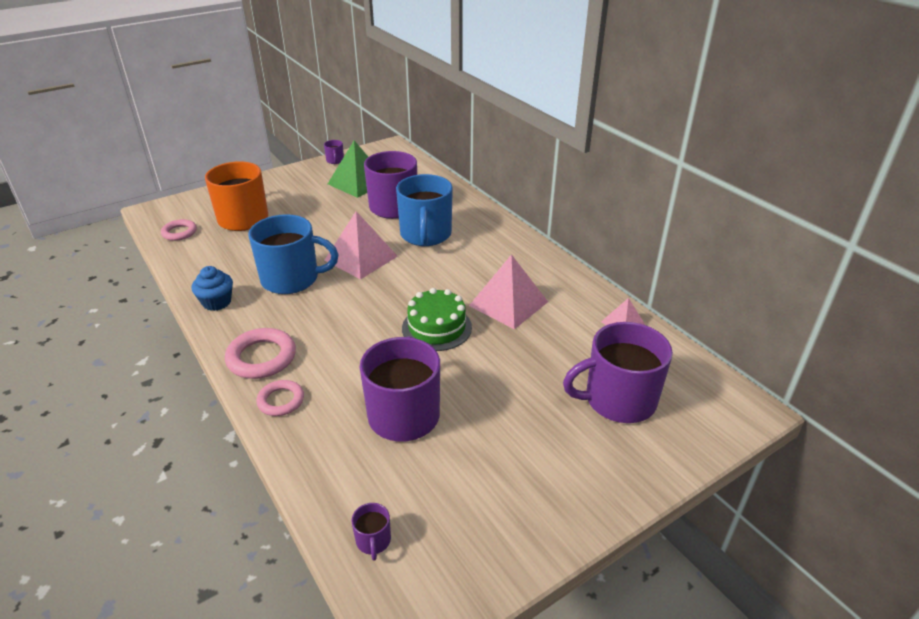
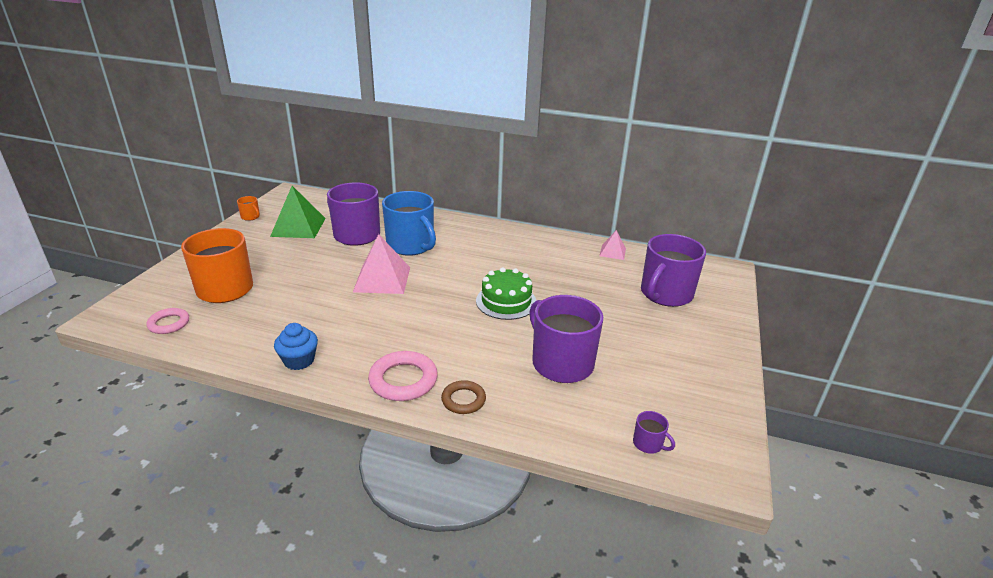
camera: 40 degrees left, 5 degrees down
blue mug [248,214,339,294] -> none
pink ring [256,380,304,416] -> brown ring [441,380,486,414]
purple mug [324,140,344,164] -> orange mug [237,196,260,221]
pink pyramid [469,254,548,329] -> none

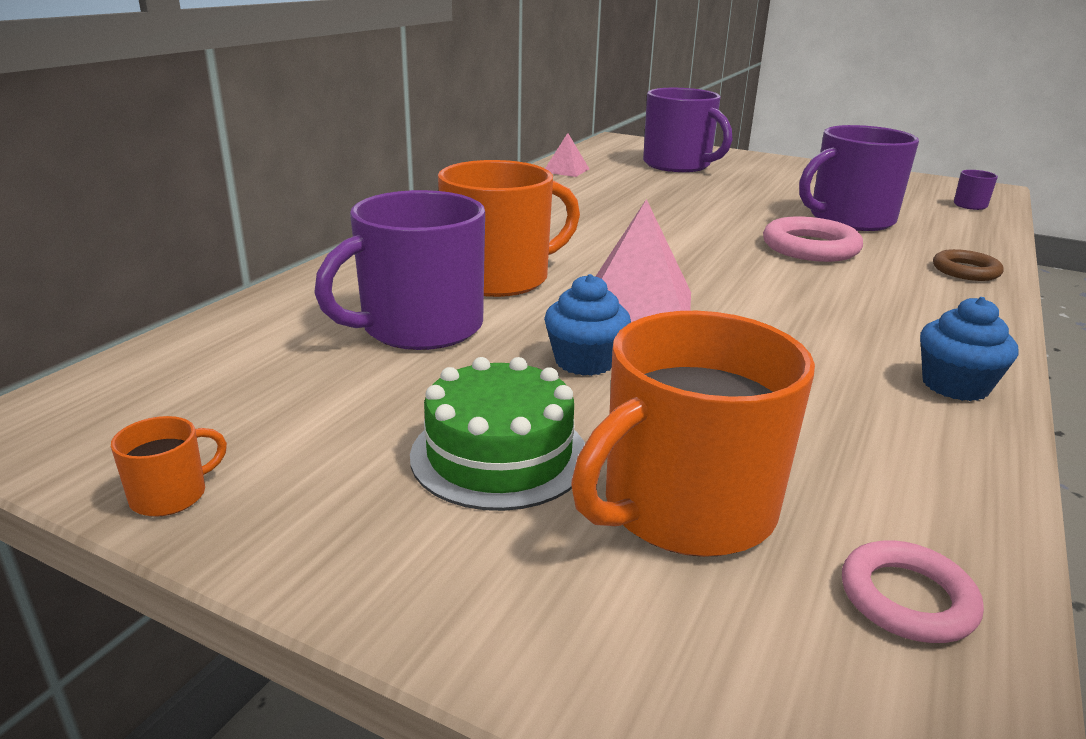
camera: 80 degrees left, 5 degrees down
green pyramid [270,186,326,238] -> none
pink ring [368,351,438,401] -> pink ring moved to [763,216,863,262]
blue mug [382,191,436,256] -> orange mug [438,160,580,297]
green cake [476,267,537,320] -> green cake moved to [410,357,585,511]
none -> blue cupcake [544,274,631,376]

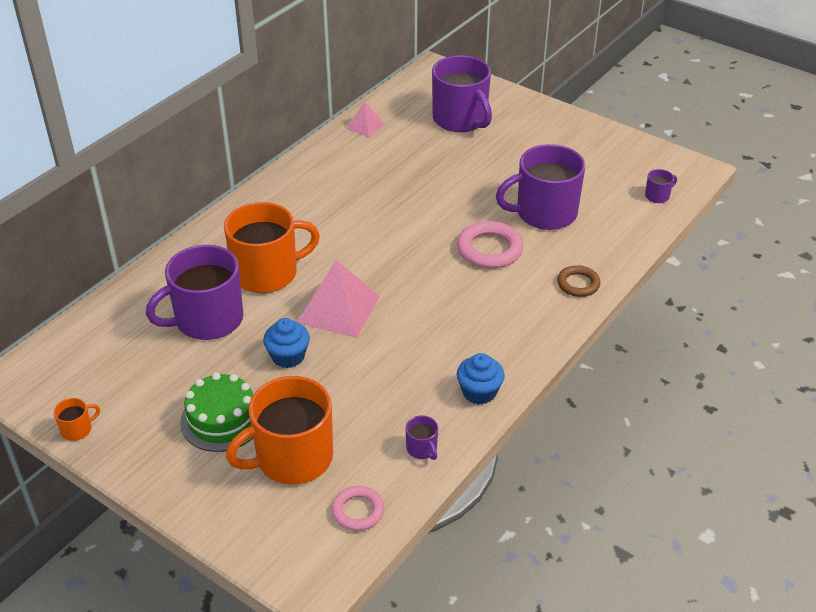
camera: 10 degrees right, 15 degrees up
none -> purple mug [406,415,438,460]

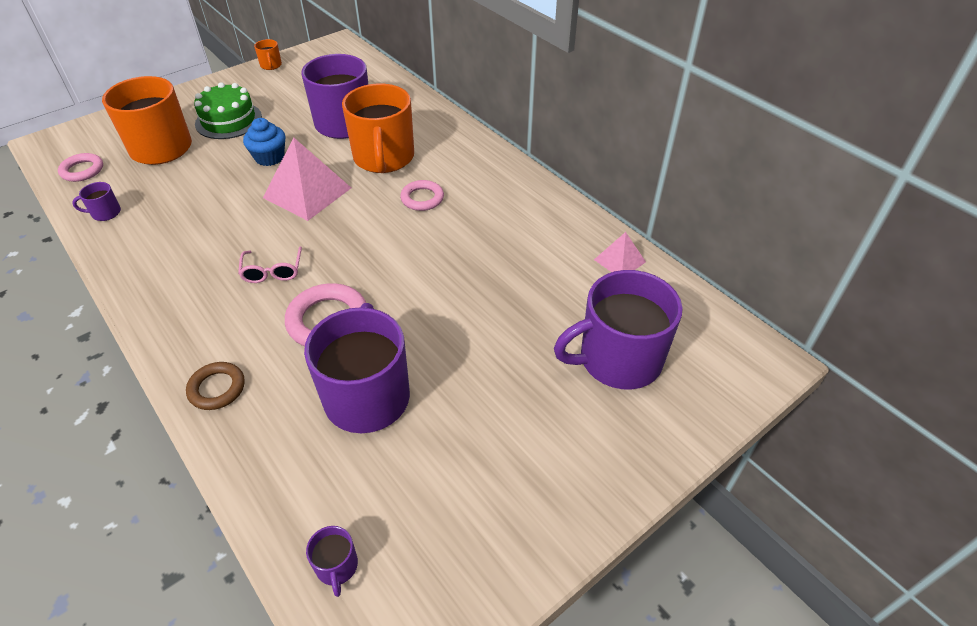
camera: 105 degrees right, 5 degrees up
blue cupcake [457,353,505,405] -> none
none -> pink glasses [238,246,302,283]
none -> pink ring [400,180,444,211]

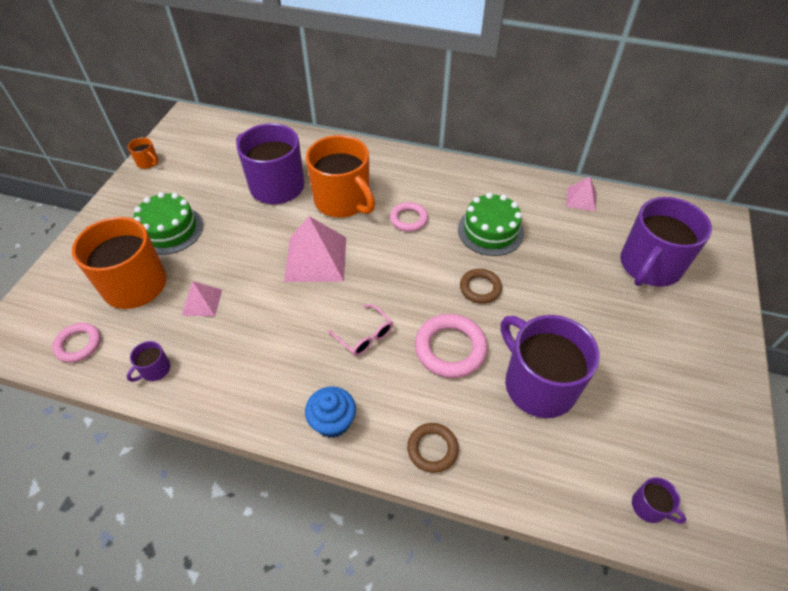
camera: 35 degrees left, 5 degrees up
blue cupcake [243,118,285,166] -> blue cupcake moved to [305,386,356,438]
none -> pink pyramid [182,281,222,316]
none -> green cake [458,193,524,256]
none -> brown ring [460,269,502,304]

